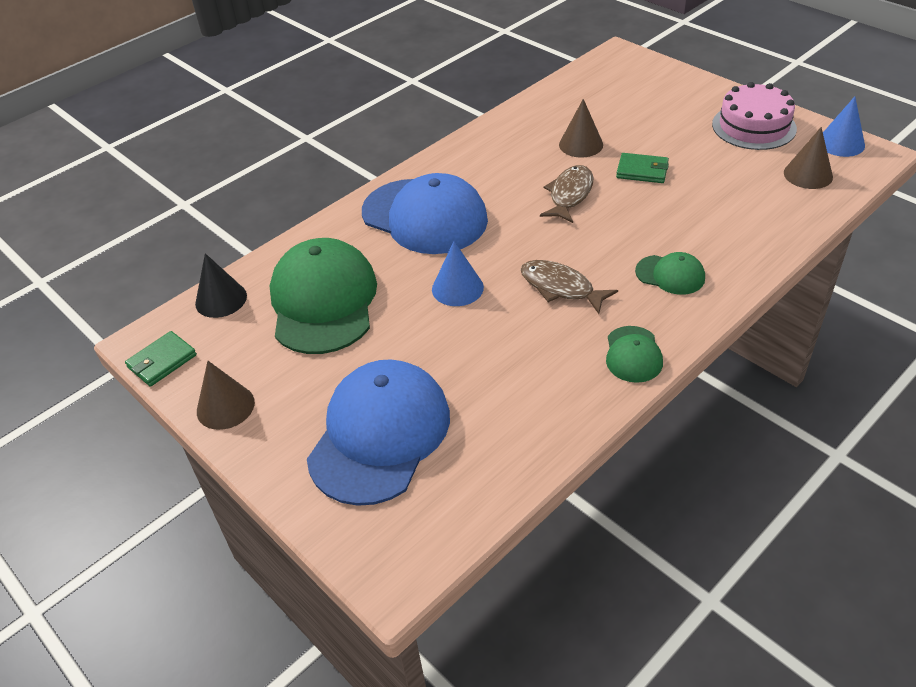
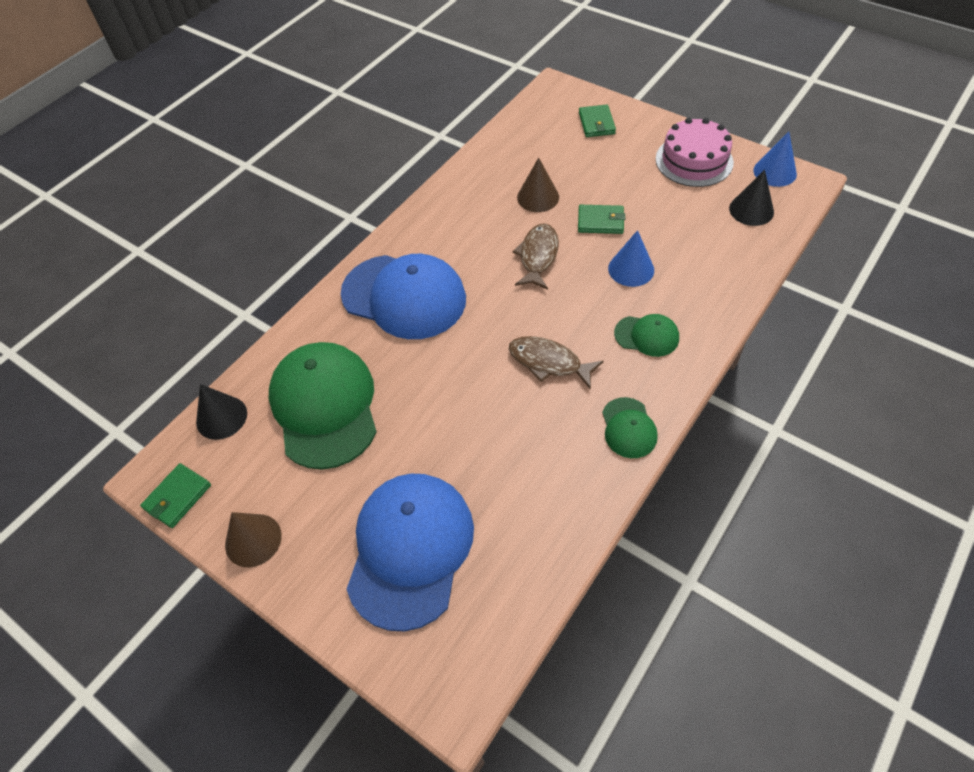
camera: 10 degrees left, 10 degrees up
blue cone [432,241,484,306] -> blue cone moved to [608,230,654,287]
brown cone [784,127,833,189] -> black cone [729,170,774,226]
none -> green wallet [579,105,616,137]

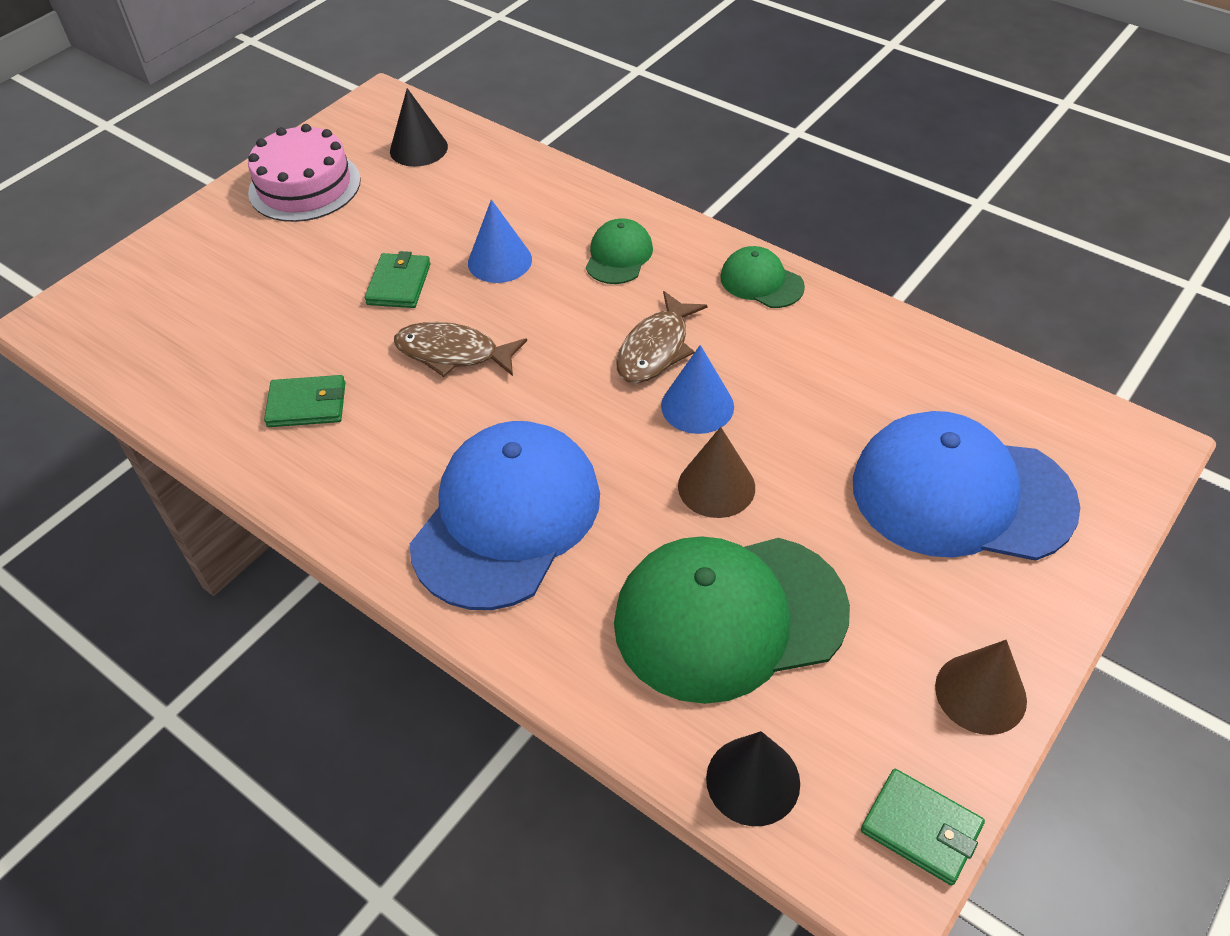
camera: 90 degrees left, 5 degrees down
brown cone [517,157,559,212] -> brown cone moved to [678,427,755,518]
green wallet [579,105,616,137] -> green wallet moved to [264,375,346,427]
green cap [602,397,658,458] -> green cap turned 135 degrees counterclockwise [720,246,805,308]
blue cone [753,131,797,187] -> blue cone moved to [661,345,734,434]

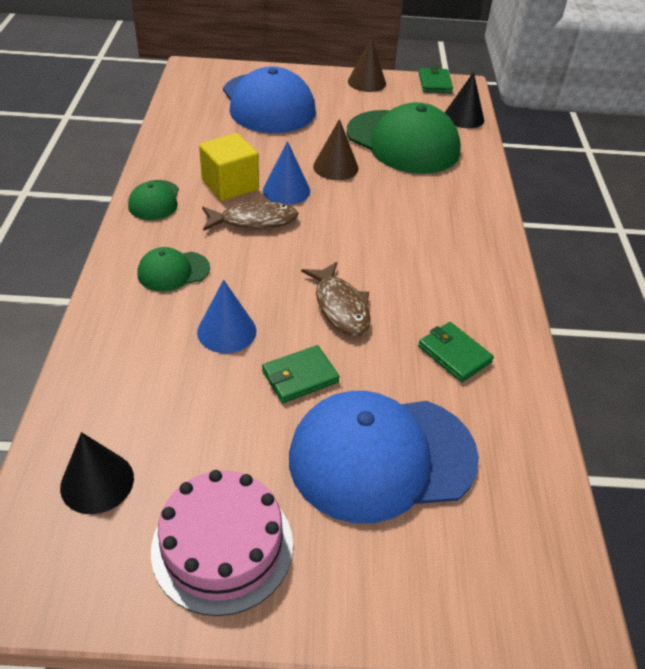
camera: 130 degrees left, 5 degrees down
blue cap [410,421,600,610] -> blue cap moved to [289,391,479,523]
none -> yellow cube [199,133,259,201]

